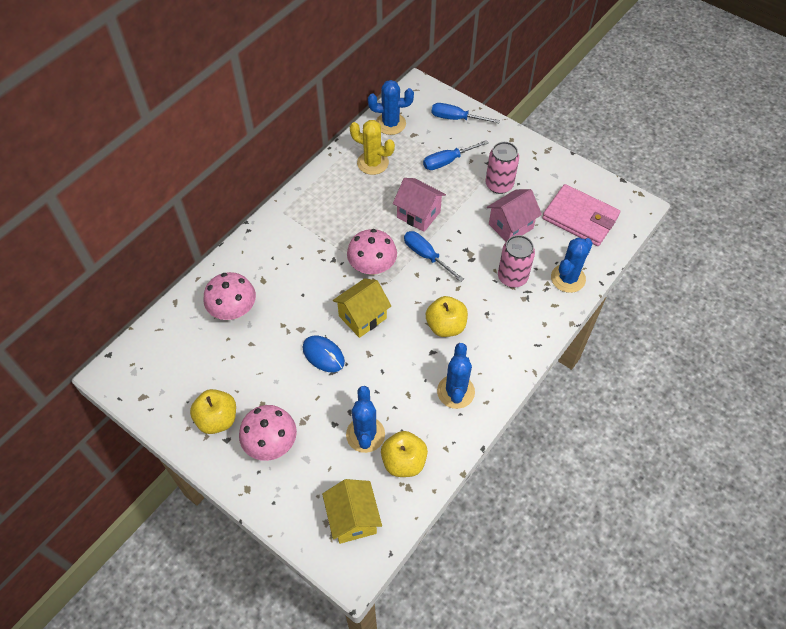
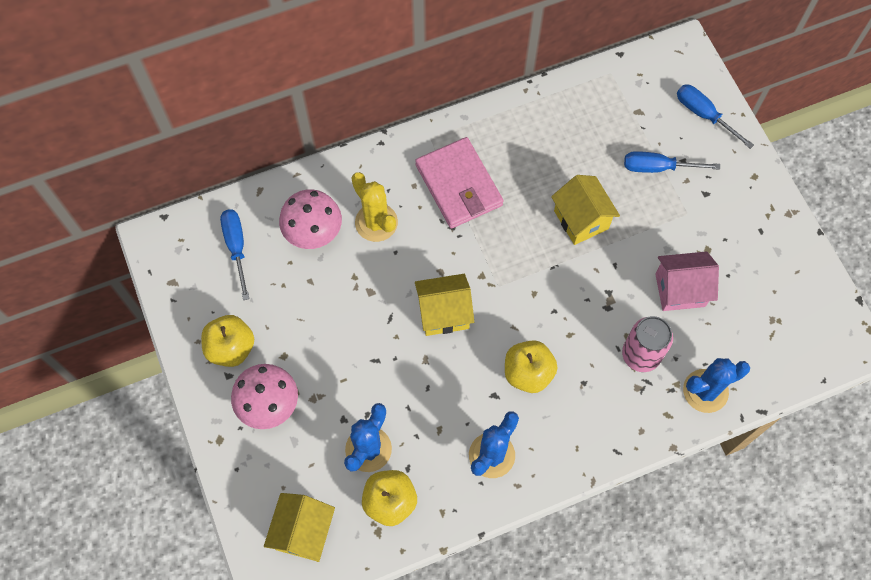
camera: 30 degrees right, 10 degrees up
blue mouse [303,336,345,372] -> none
pink mushroom [347,229,397,275] -> none
yellow cactus [350,120,395,175] -> yellow cactus moved to [351,172,398,242]
blue cactus [368,80,414,135] -> none
pink house [393,178,446,232] -> yellow house [551,175,620,245]
blue screwdriver [404,231,464,282] -> blue screwdriver moved to [220,209,249,300]
pink can [485,142,519,194] -> none
pink wallet [542,184,620,246] -> pink wallet moved to [415,137,503,229]

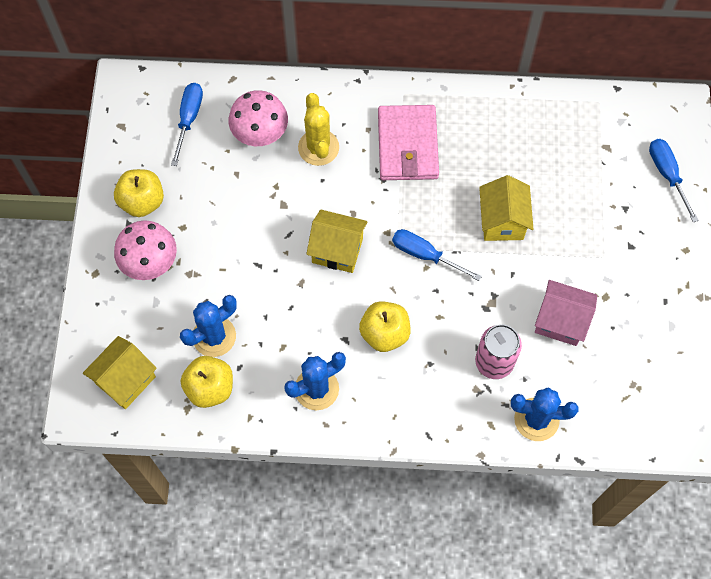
camera: 25 degrees right, 0 degrees up
blue screwdriver [624,151,720,173] -> blue screwdriver moved to [392,229,482,281]

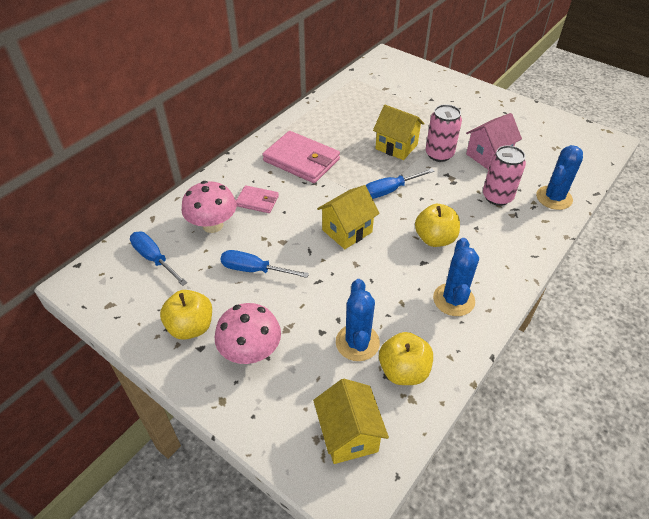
camera: 55 degrees left, 20 degrees down
yellow cactus [298,93,339,166] -> pink wallet [236,185,279,213]
blue screwdriver [649,139,699,222] -> blue screwdriver moved to [220,250,309,278]
none -> pink can [426,104,462,162]

